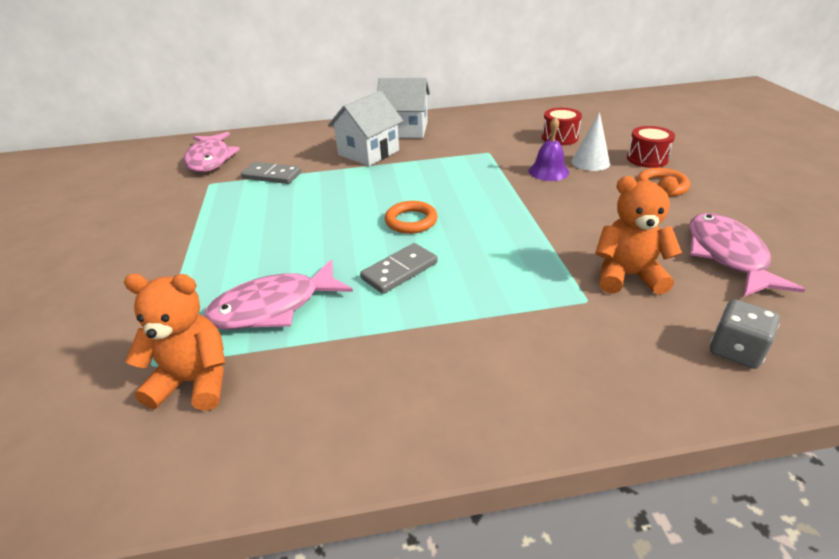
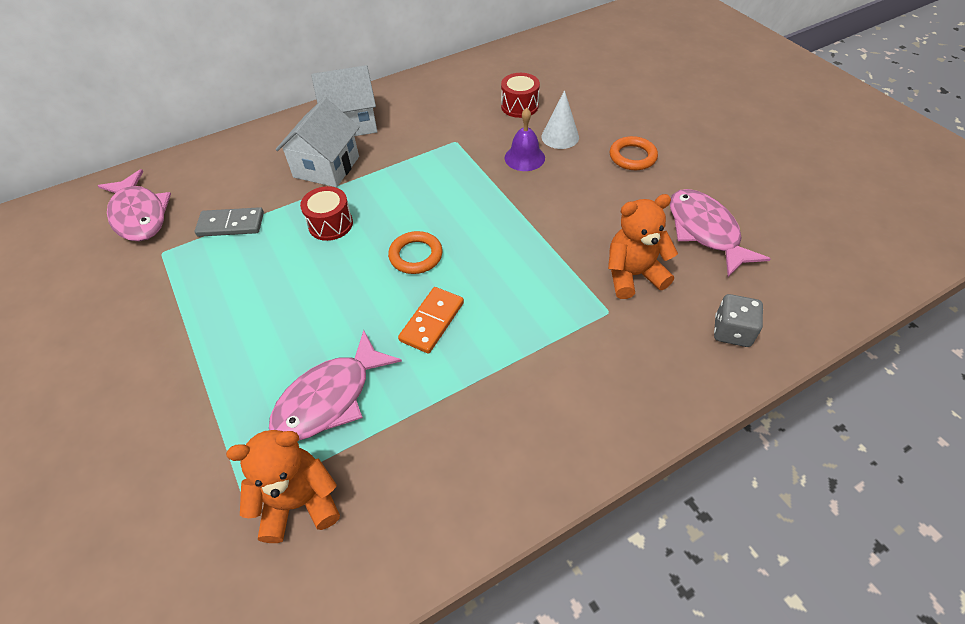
camera: 20 degrees left, 15 degrees up
grey domino [360,243,438,294] -> orange domino [398,287,464,354]
red drum [627,126,675,168] -> red drum moved to [300,186,353,241]

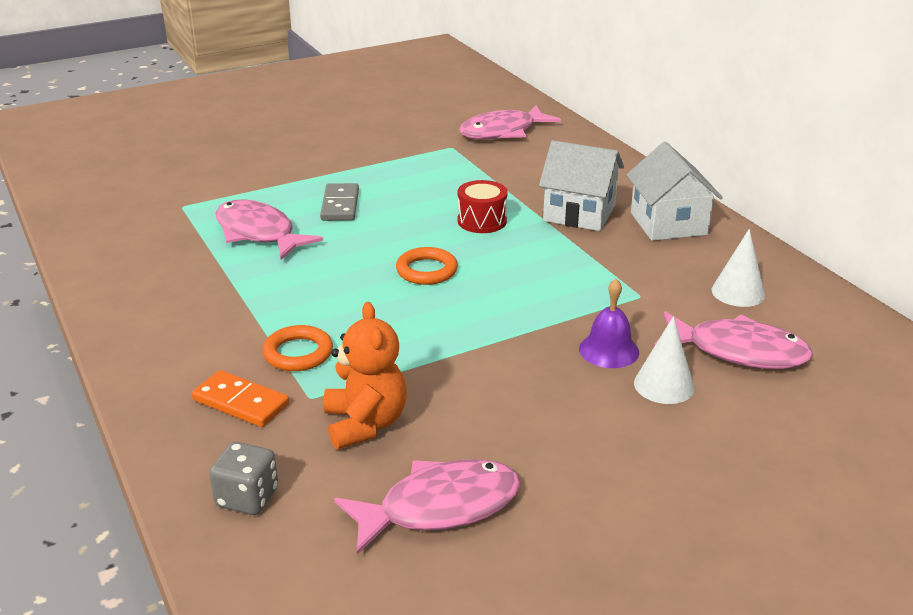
camera: 90 degrees right, 20 degrees down
grey domino [195,207,264,237] -> grey domino moved to [320,183,359,221]
orange teddy bear [226,430,340,543] -> none
orange domino [398,287,464,354] -> orange domino moved to [192,370,289,427]
red drum [501,73,540,118] -> pink fish [653,311,813,369]
orange ring [610,136,658,170] -> orange ring moved to [262,325,333,371]
none -> white cone [712,229,765,307]

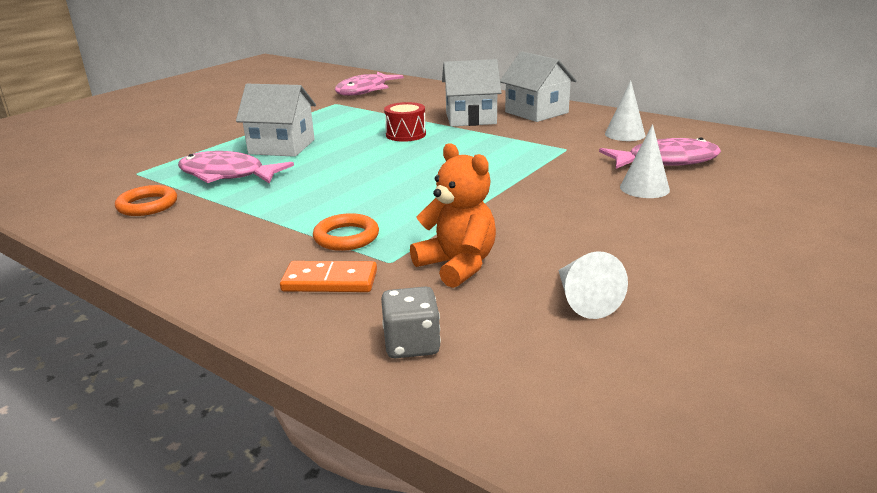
camera: 25 degrees left, 5 degrees down
grey domino [320,183,359,221] -> white house [236,84,316,157]
pink fish [334,459,521,555] -> white cone [558,251,628,319]
orange ring [396,247,458,285] -> orange ring moved to [115,185,177,216]
purple bell [579,279,639,368] -> none

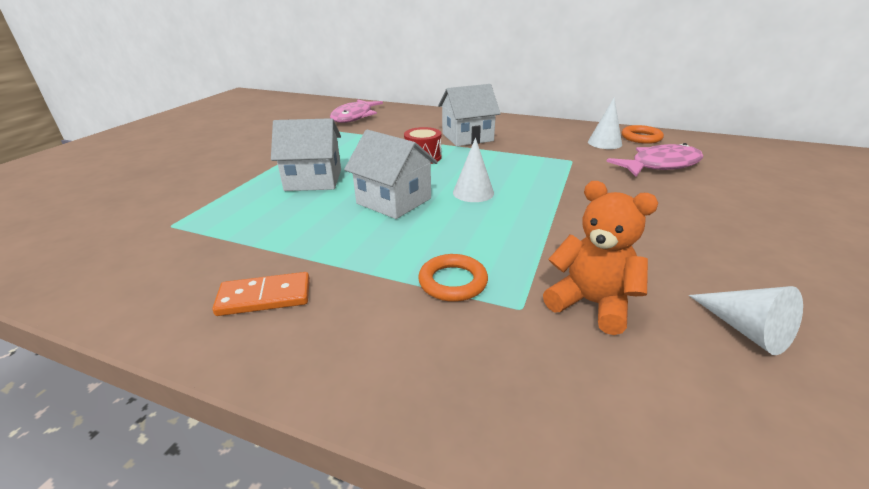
camera: 15 degrees left, 5 degrees up
orange ring [115,185,177,216] -> orange ring moved to [622,125,664,144]
pink fish [178,151,294,183] -> none
orange domino [280,261,377,292] -> orange domino moved to [212,272,310,316]
grey dice [381,286,441,359] -> none
white house [500,51,577,122] -> white house moved to [344,130,438,219]
white cone [620,124,670,198] -> white cone moved to [453,138,494,202]

